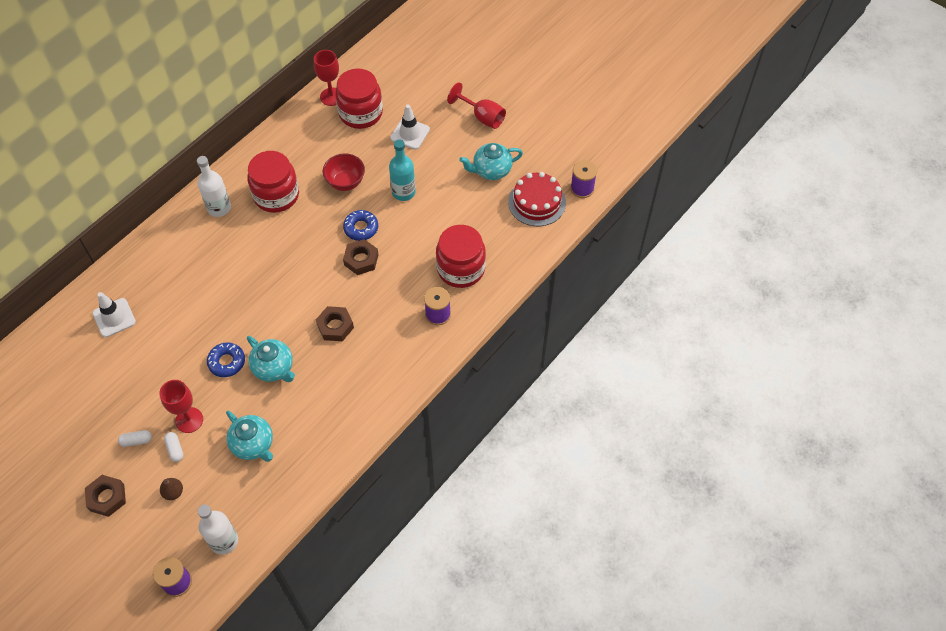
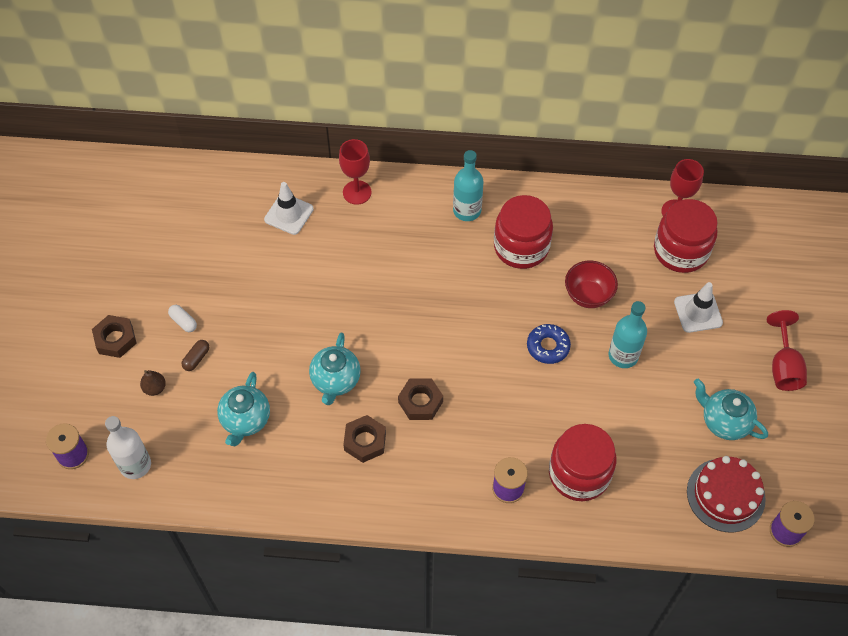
camera: 55 degrees right, 0 degrees up
red goblet [159,380,203,433] -> red goblet moved to [339,139,372,205]
white capsule [164,432,184,462] -> brown capsule [181,340,209,371]
white bottle [197,156,231,217] -> turquoise bottle [453,150,483,221]
blue donut [207,343,245,377] -> none
brown nut [343,239,378,275] -> brown nut moved to [343,415,386,463]

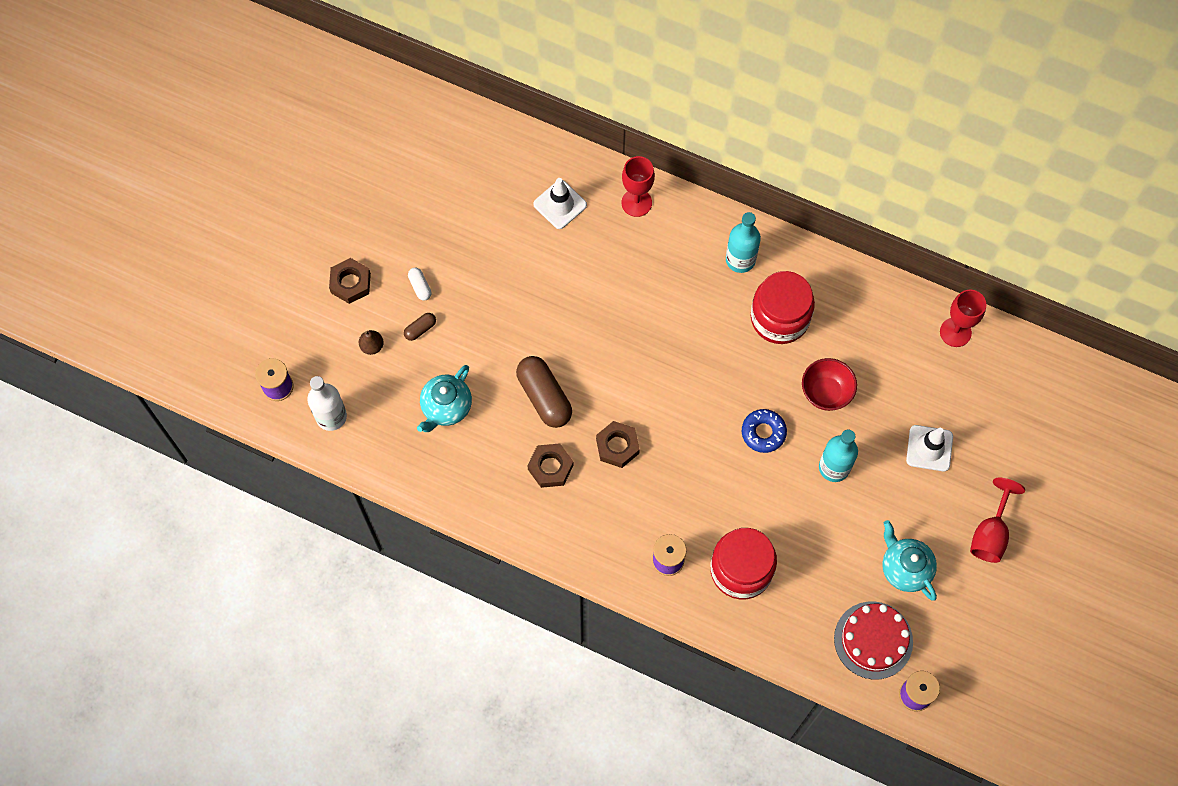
camera: 20 degrees right, 10 degrees up
turquoise teapot [309,333,361,405] -> brown capsule [516,356,572,428]
red jar [654,199,718,273] -> none

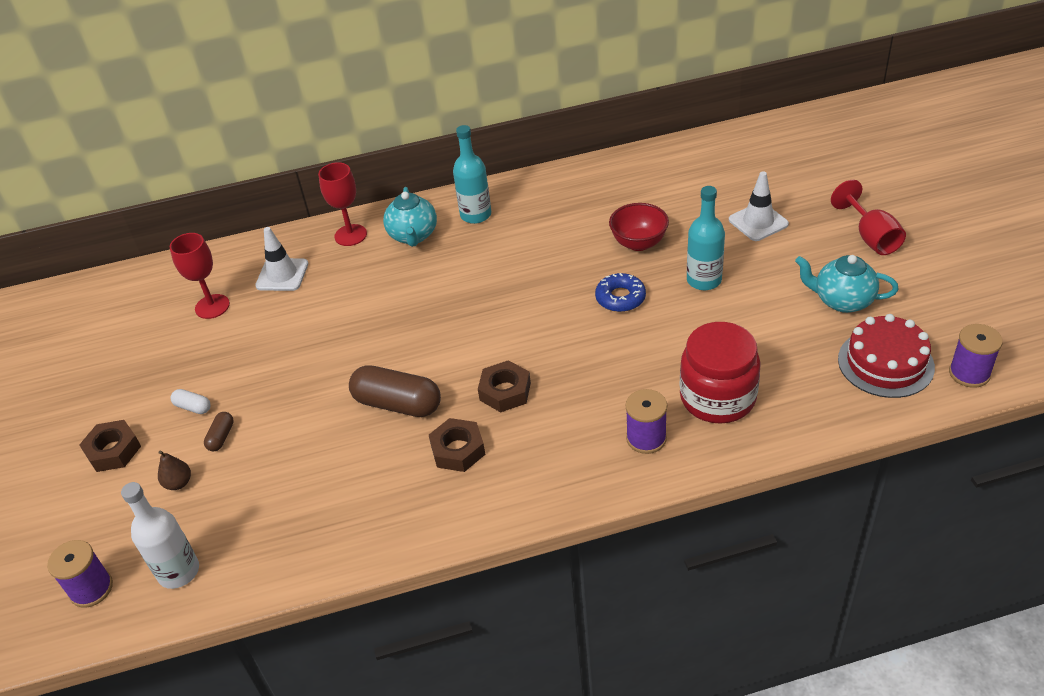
camera: 35 degrees left, 25 degrees down
turquoise teapot [417,365,472,432] -> turquoise teapot moved to [383,187,437,247]
red jar [751,271,815,344] -> none
red goblet [940,289,986,347] -> red goblet moved to [170,233,230,319]

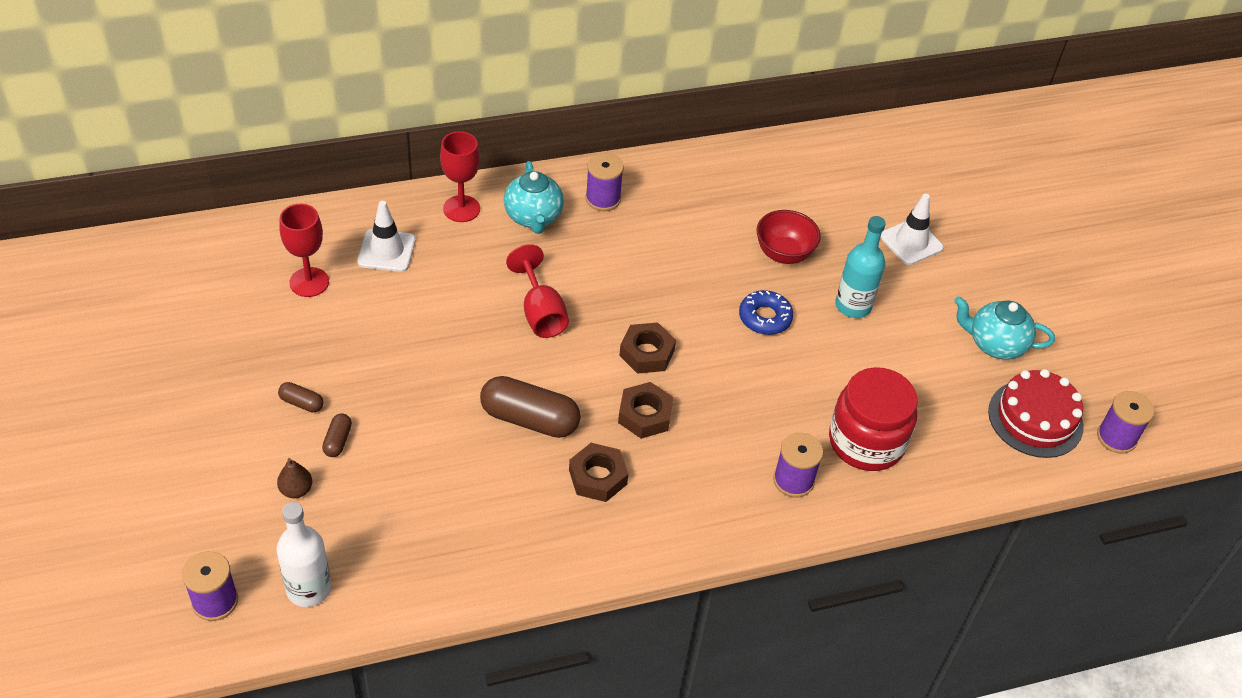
camera: 10 degrees left, 5 degrees up
brown nut [79,420,141,472] -> brown nut moved to [619,322,676,374]
white capsule [171,389,211,414] -> brown capsule [278,382,324,413]
turquoise bottle [453,125,491,224] -> purple spool [585,153,624,211]
red goblet [831,180,906,255] -> red goblet moved to [506,244,569,338]

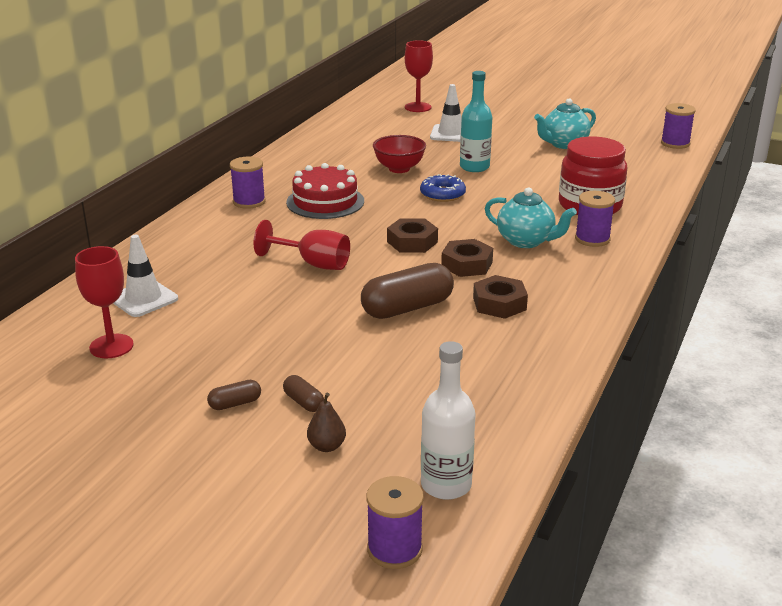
camera: 45 degrees left, 20 degrees down
red goblet [440,131,480,222] -> red goblet moved to [405,40,433,112]
turquoise teapot [504,161,564,234] -> turquoise teapot moved to [485,188,577,248]
red cake [988,369,1084,458] -> red cake moved to [286,163,364,219]

